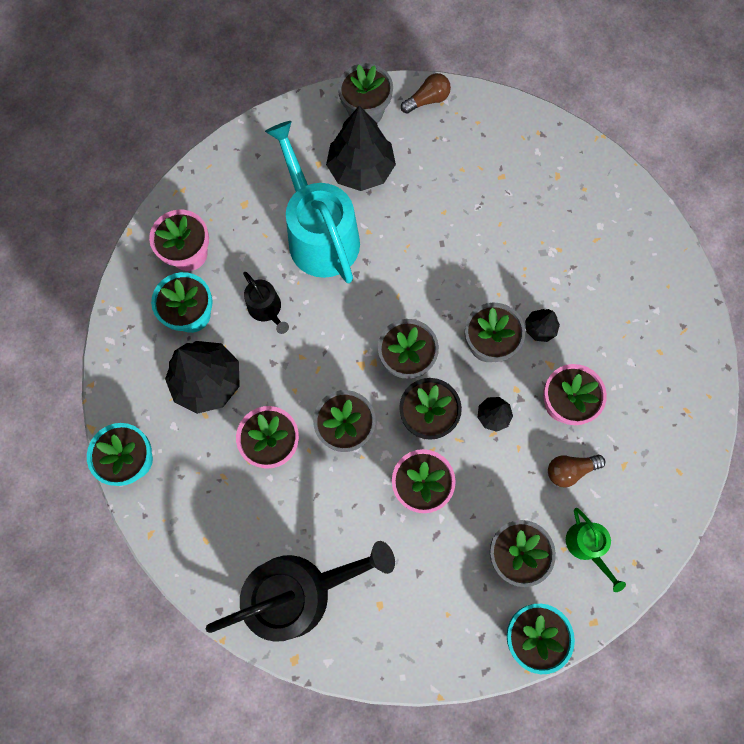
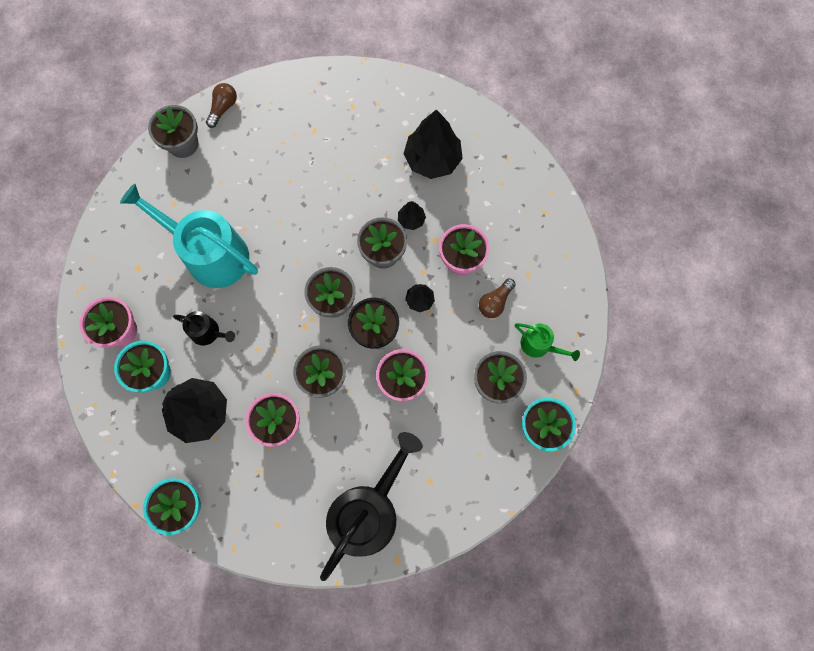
camera: 35 degrees left, 0 degrees up
black tree [326,105,396,191] -> black tree moved to [403,109,463,179]

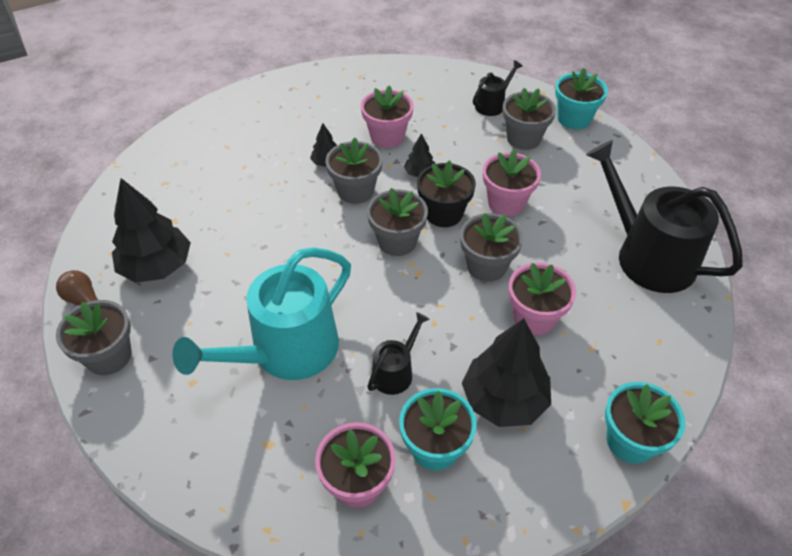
camera: 75 degrees left, 25 degrees down
black tree [403,109,463,179] -> black tree moved to [112,178,191,283]
brown light bulb [479,278,516,318] -> none
green watering can [515,323,580,361] -> black watering can [473,60,523,116]

